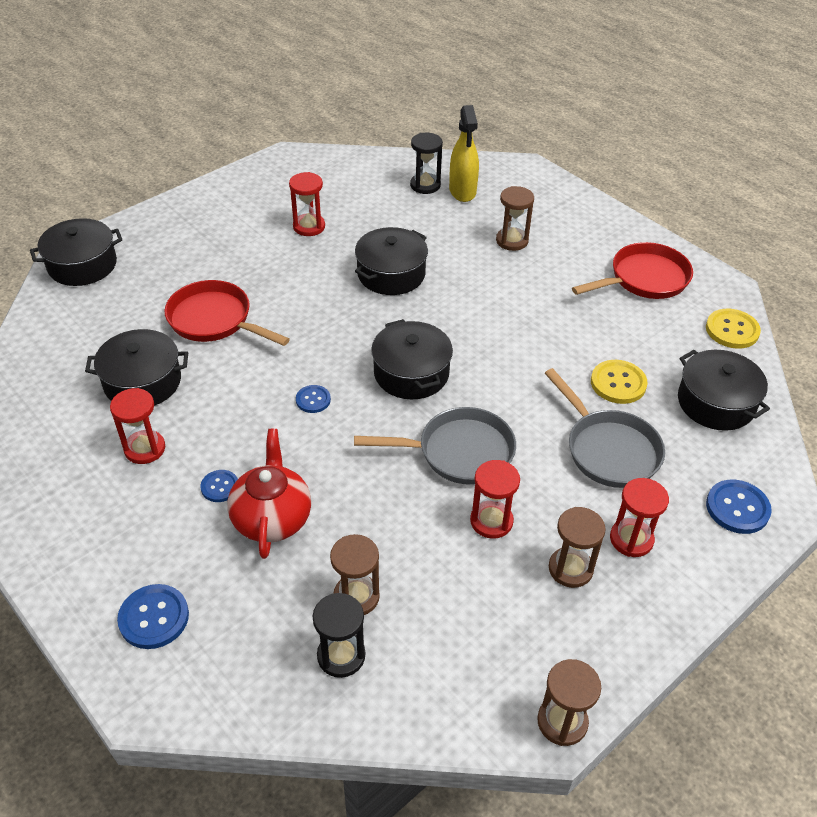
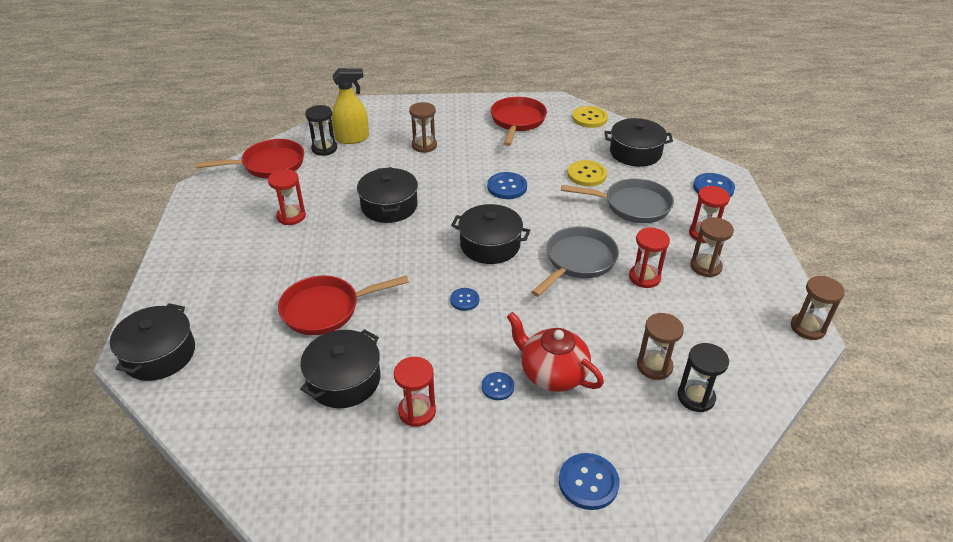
camera: 50 degrees left, 5 degrees down
yellow spray bottle [449,105,479,202] -> yellow spray bottle turned 45 degrees counterclockwise [332,68,369,144]
none -> red pan [195,139,304,179]
none -> blue button [487,172,527,199]

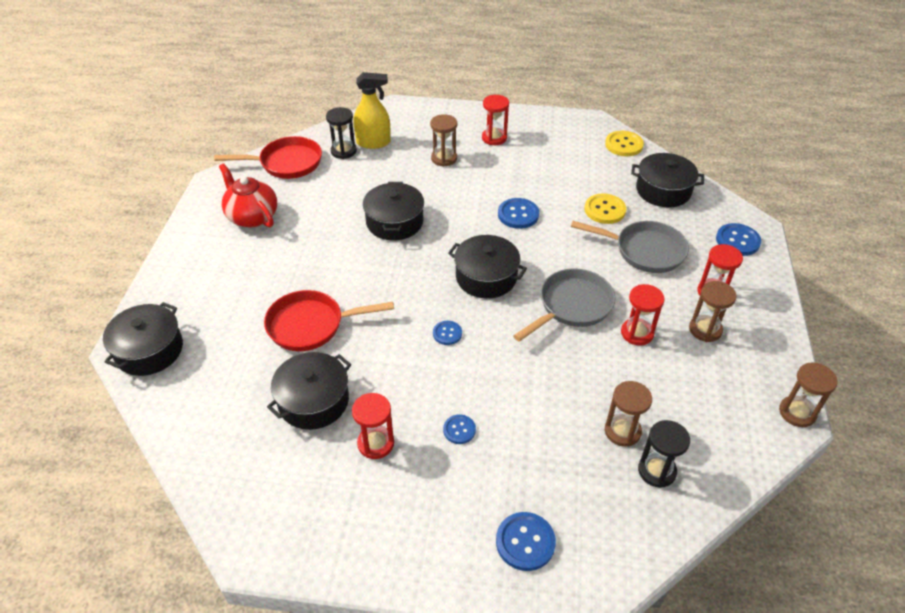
camera: 10 degrees right, 5 degrees up
red hourglass [268,169,306,225] -> red hourglass moved to [482,95,509,145]
red pan [490,97,547,146] -> none
red teapot [507,312,604,392] -> red teapot moved to [219,164,277,228]

